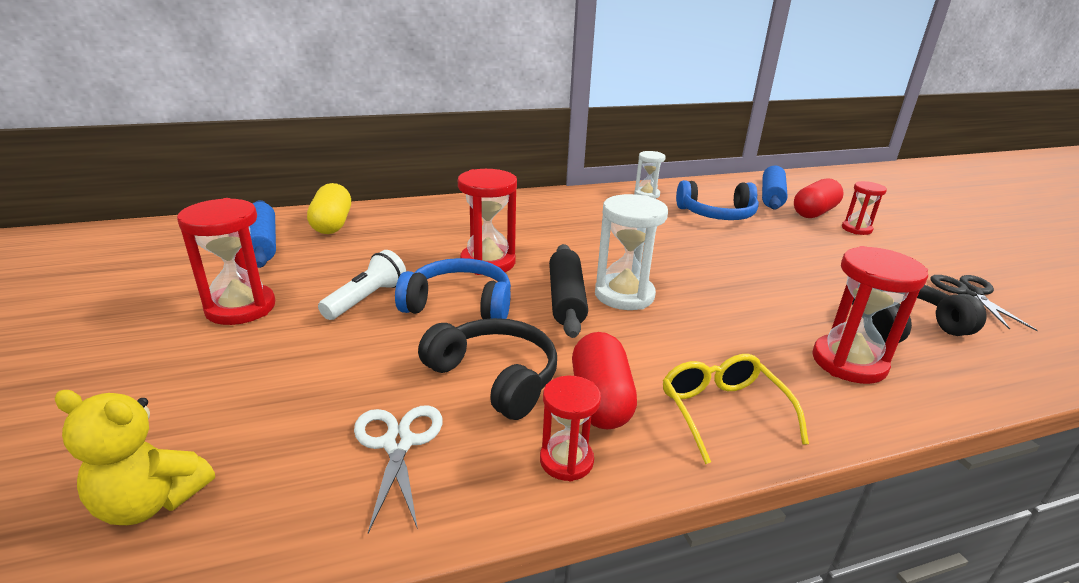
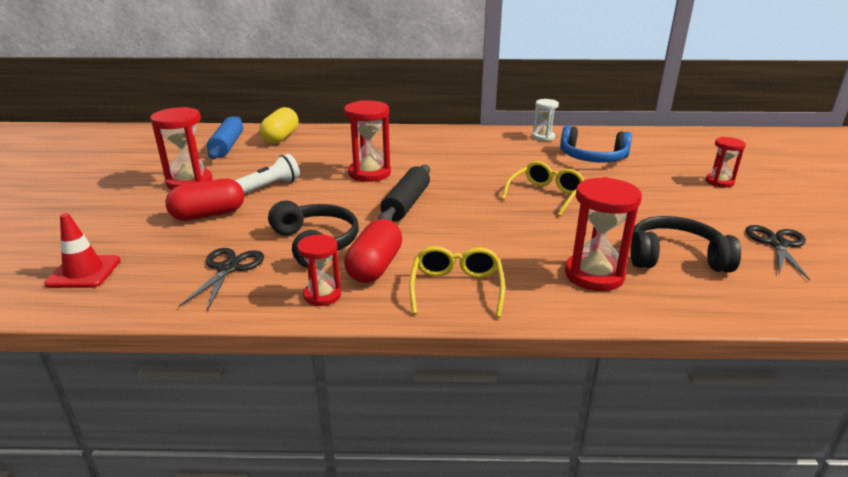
camera: 20 degrees right, 0 degrees up
yellow teddy bear [55,390,215,525] -> red traffic cone [44,213,121,288]
white scissors [354,405,443,533] -> black scissors [179,248,264,311]
blue headphones [395,258,511,319] -> none
white hourglass [595,194,668,310] -> none
blue rolling pin [762,166,788,210] -> none
red capsule [794,178,844,218] -> red capsule moved to [165,178,244,221]
none -> yellow glasses [501,161,584,216]

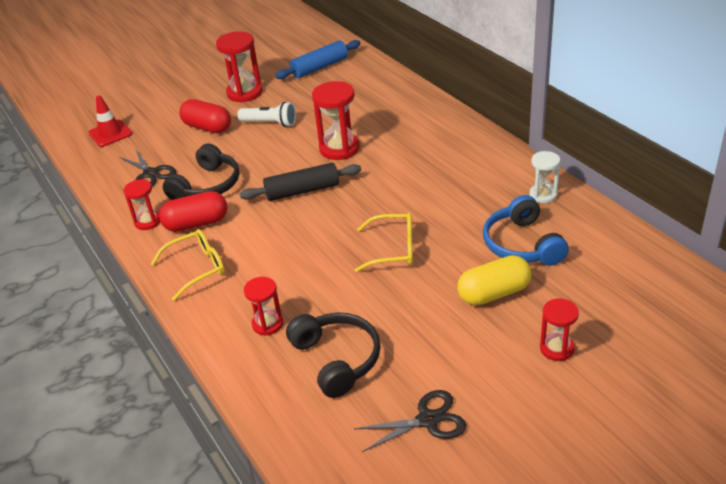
camera: 60 degrees right, 10 degrees up
black scissors [179,248,264,311] -> black scissors turned 75 degrees clockwise [119,148,176,187]
yellow capsule [260,107,299,144] -> yellow capsule moved to [457,255,532,305]
red hourglass [565,177,642,291] -> red hourglass [244,277,283,336], size x0.61

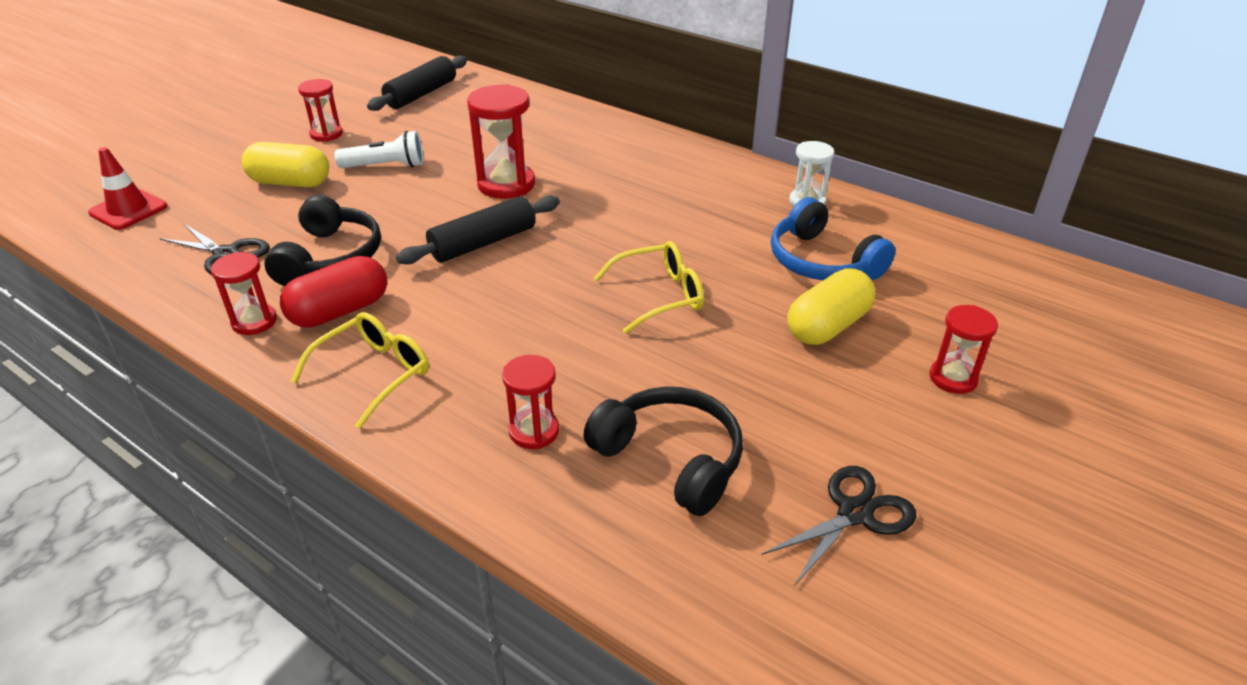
camera: 25 degrees left, 0 degrees up
red capsule [179,99,231,133] -> yellow capsule [242,142,329,187]
red hourglass [216,31,263,103] -> red hourglass [298,79,343,142], size x0.61
blue rolling pin [275,40,361,79] -> black rolling pin [367,55,467,111]

